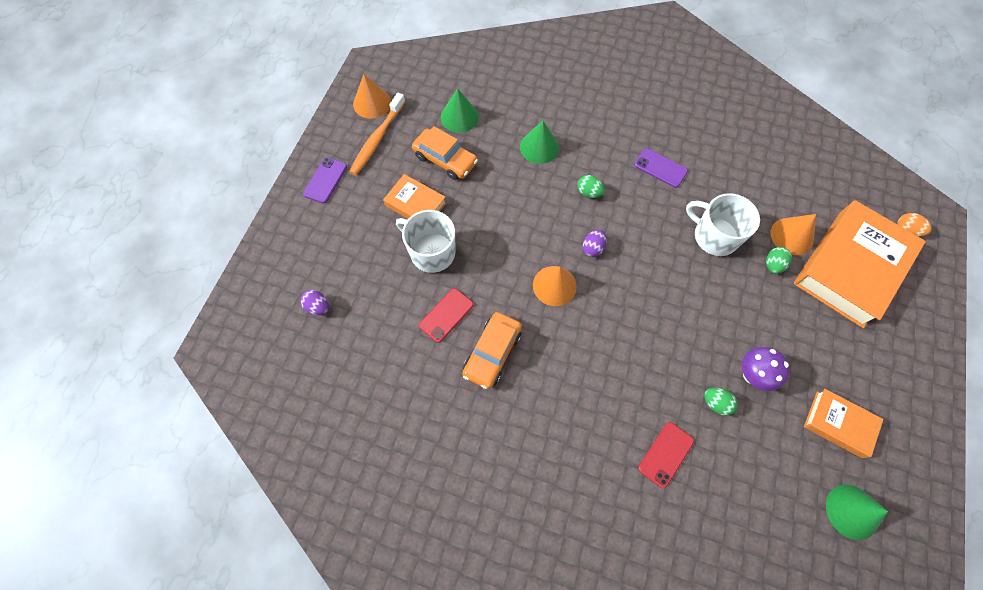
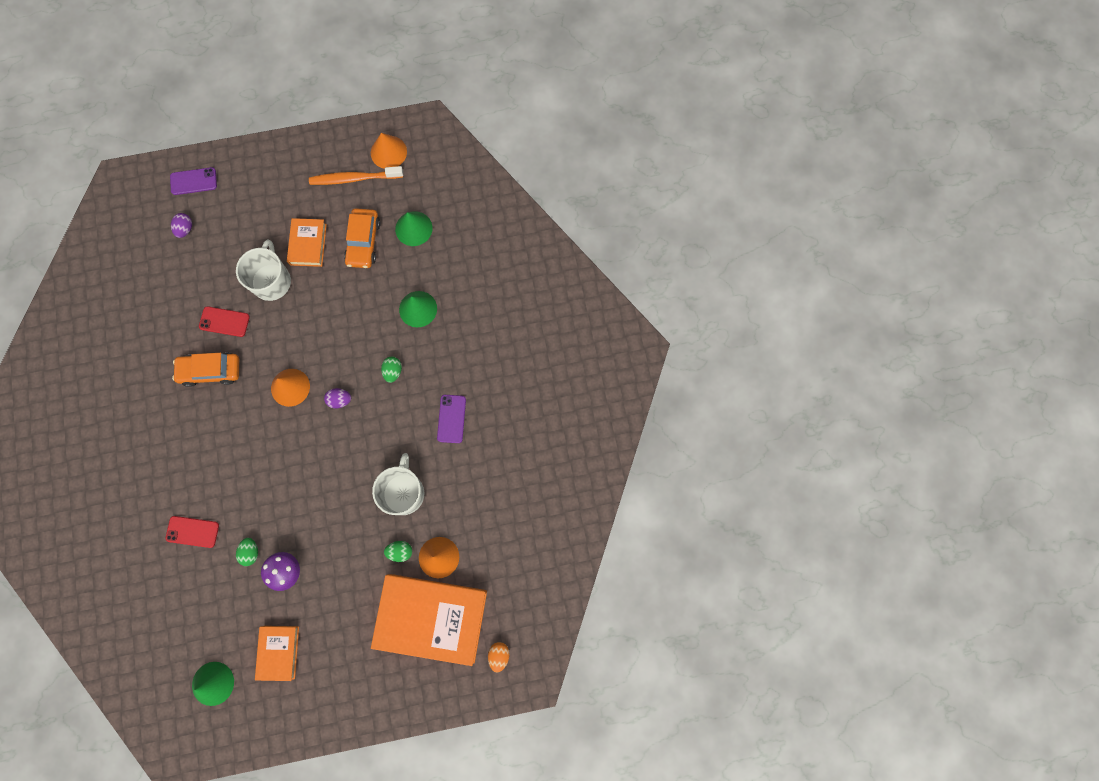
camera: 60 degrees right, 10 degrees up
purple phone [303,157,347,203] -> purple phone moved to [170,167,217,195]

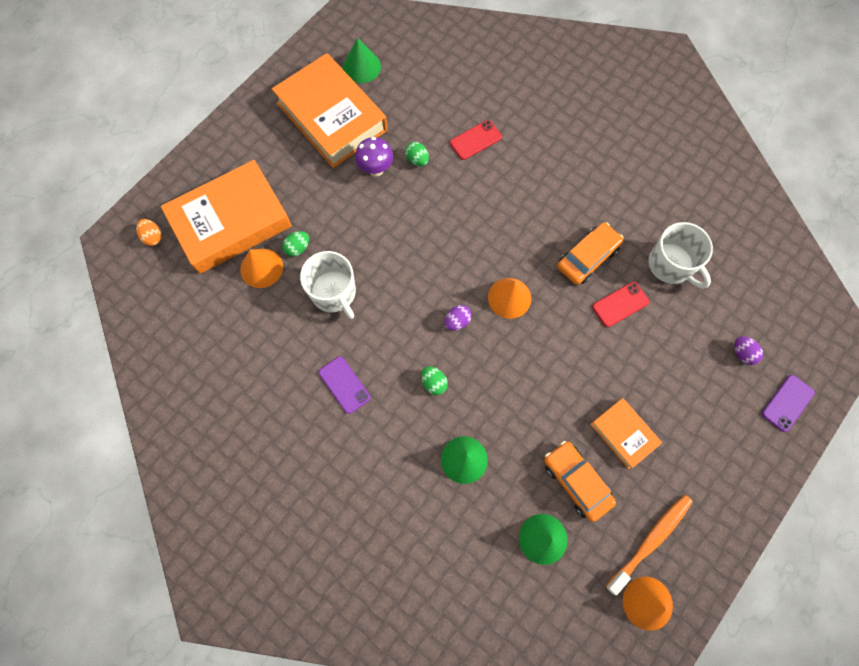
camera: 140 degrees right, 5 degrees down
white mug [236,240,291,301] -> white mug moved to [649,222,713,289]
orange book [255,626,299,681] -> orange book [272,53,387,168], size x1.99

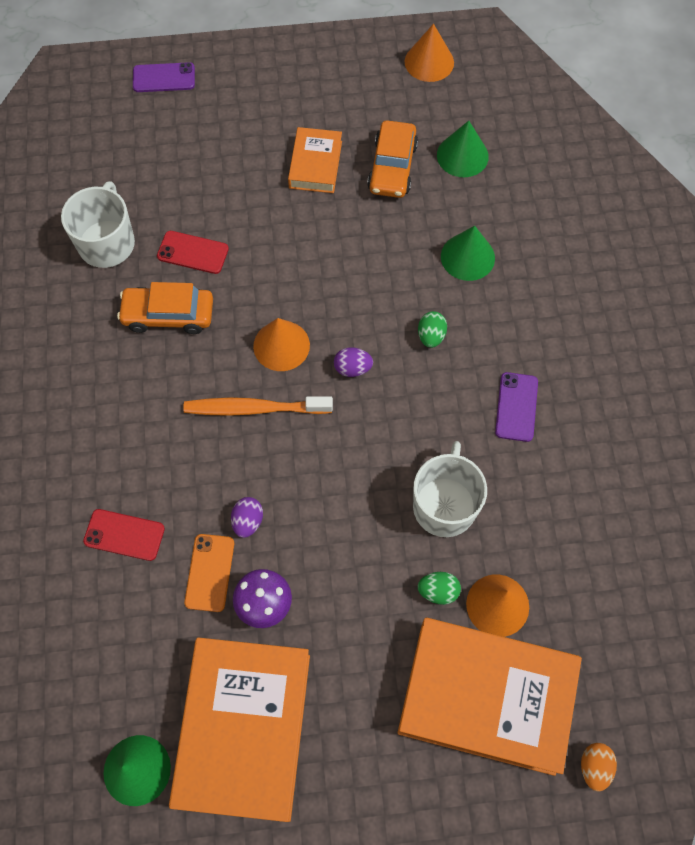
camera: 135 degrees left, 5 degrees down
green egg [405,142,429,166] -> orange phone [184,534,234,612]
orange toothbrush [606,495,693,595] -> orange toothbrush moved to [183,396,333,416]
purple egg [734,336,763,365] -> purple egg moved to [231,497,263,538]

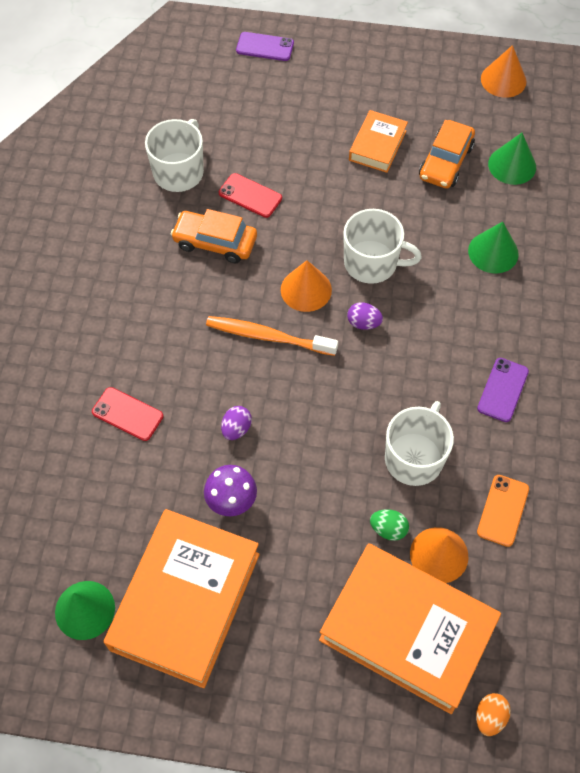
camera: 15 degrees right, 5 degrees down
orange phone [184,534,234,612] -> orange phone moved to [477,475,529,547]
green egg [418,311,447,348] -> none
none -> white mug [343,209,422,284]

